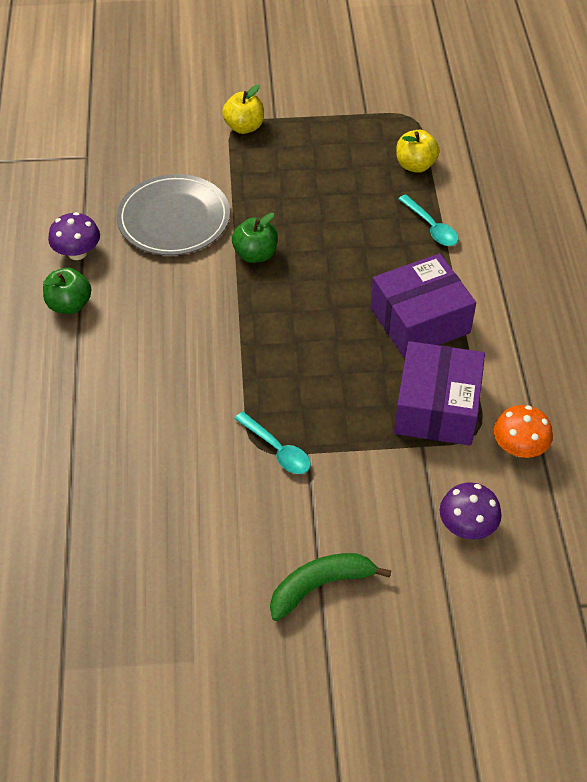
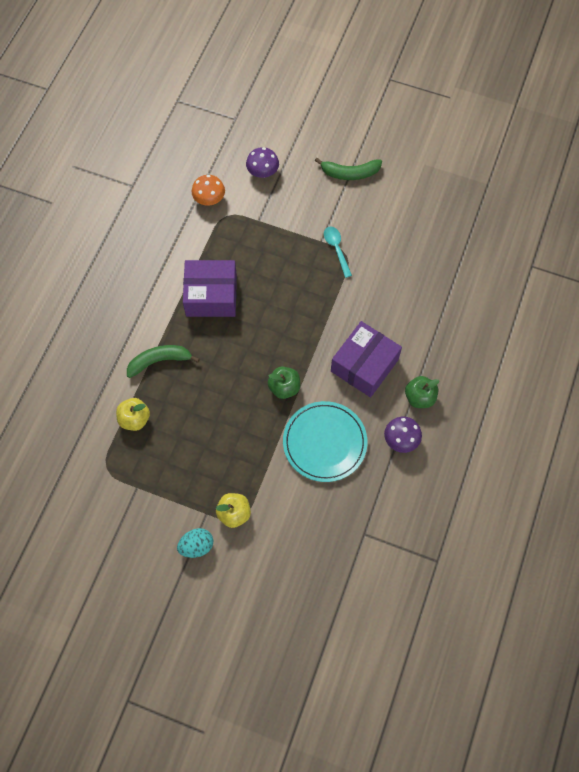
camera: 155 degrees left, 15 degrees up
grey plate [117,174,230,255] -> turquoise plate [283,401,367,482]
purple box [394,341,485,446] -> purple box moved to [331,321,402,397]
turquoise spoon [398,195,458,246] -> green banana [127,345,200,378]
none -> turquoise egg [177,528,214,558]

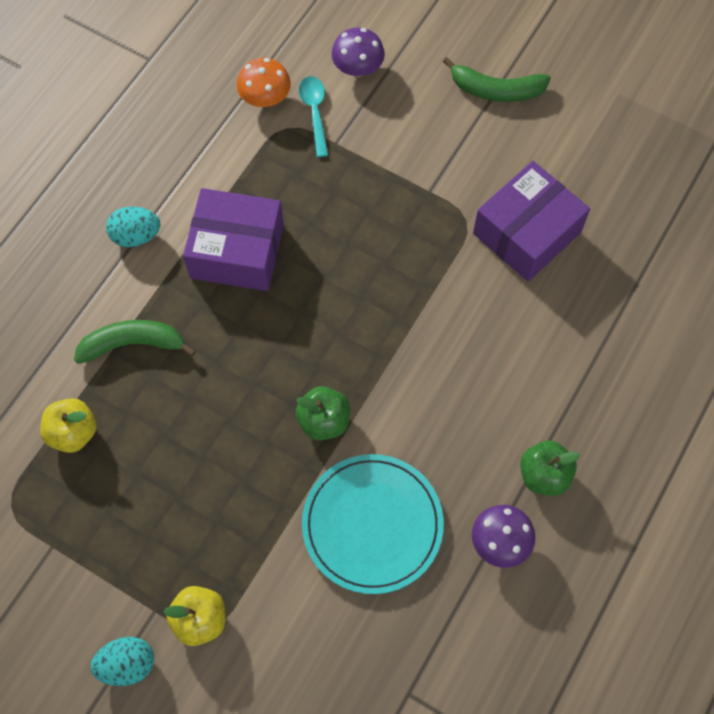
camera: 10 degrees right, 0 degrees up
turquoise spoon [324,227,352,278] -> turquoise spoon moved to [299,76,328,157]
purple box [331,321,402,397] -> purple box moved to [473,161,590,282]
none -> turquoise egg [106,206,160,247]

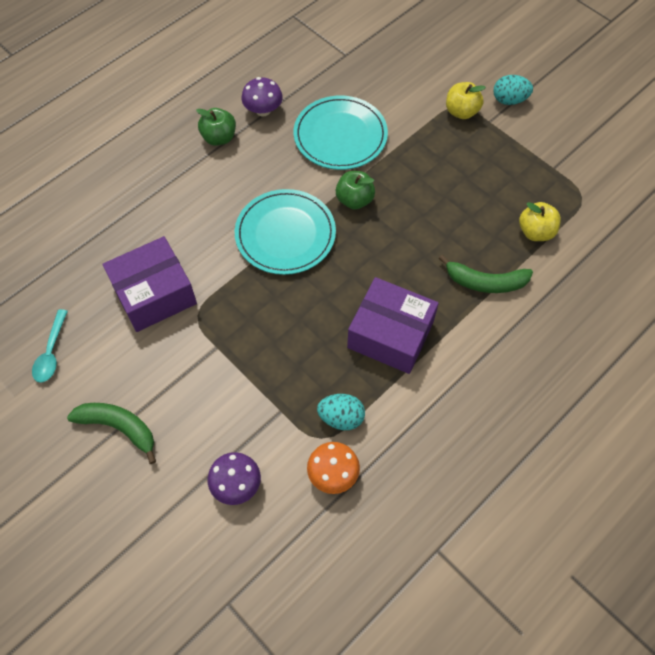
camera: 165 degrees left, 5 degrees down
turquoise egg [106,206,160,247] -> turquoise egg moved to [317,394,365,430]
turquoise spoon [299,76,328,157] -> turquoise spoon moved to [32,309,68,383]
none -> turquoise plate [235,189,336,275]

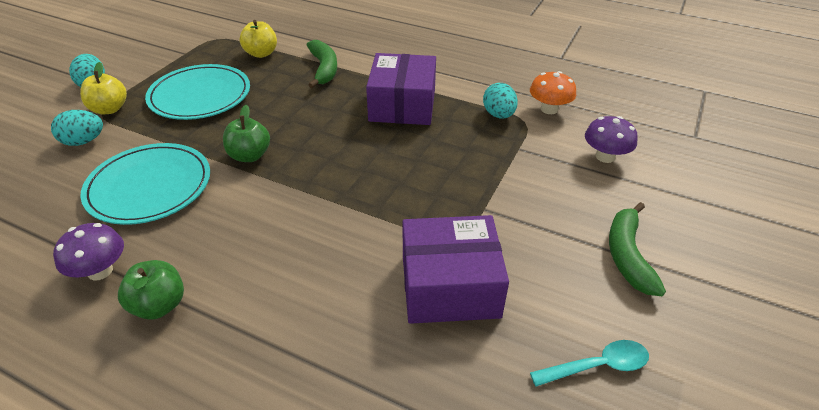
camera: 110 degrees left, 20 degrees down
purple box [102,236,197,332] -> purple box turned 45 degrees counterclockwise [403,215,509,324]
turquoise plate [235,189,336,275] -> turquoise plate moved to [145,64,250,120]
none -> turquoise egg [51,110,103,146]

